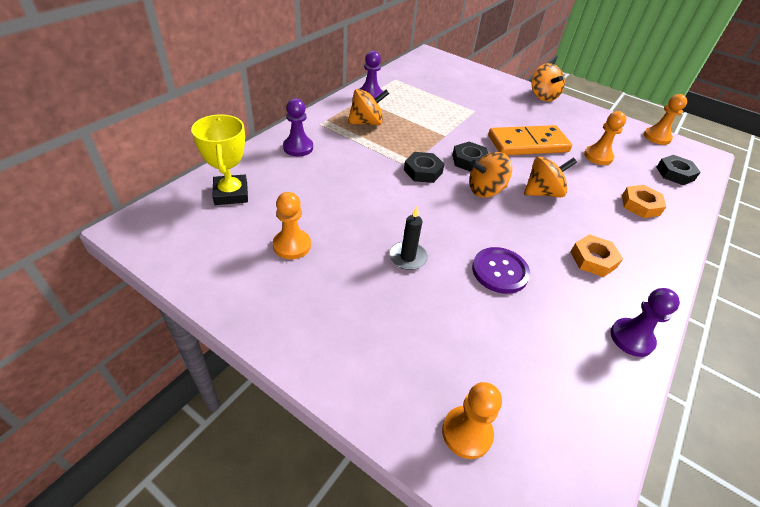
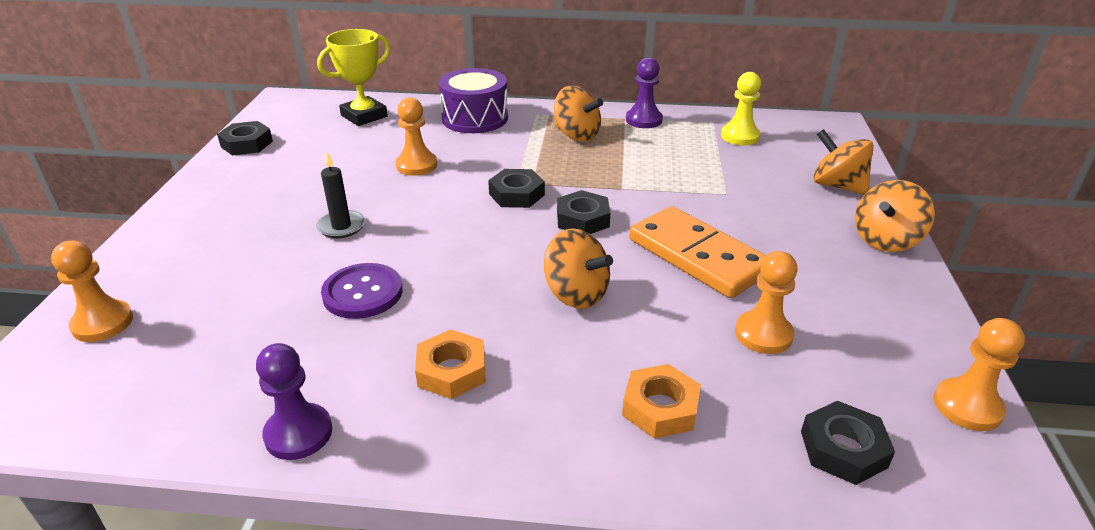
camera: 65 degrees right, 10 degrees down
orange pawn [273,192,311,259] -> orange pawn moved to [396,97,437,176]
purple pawn [283,98,313,156] -> purple drum [439,68,508,133]
orange spinning top [469,152,512,198] -> orange spinning top moved to [813,129,874,195]
none -> black nut [217,121,273,156]
none -> yellow pawn [721,72,761,145]

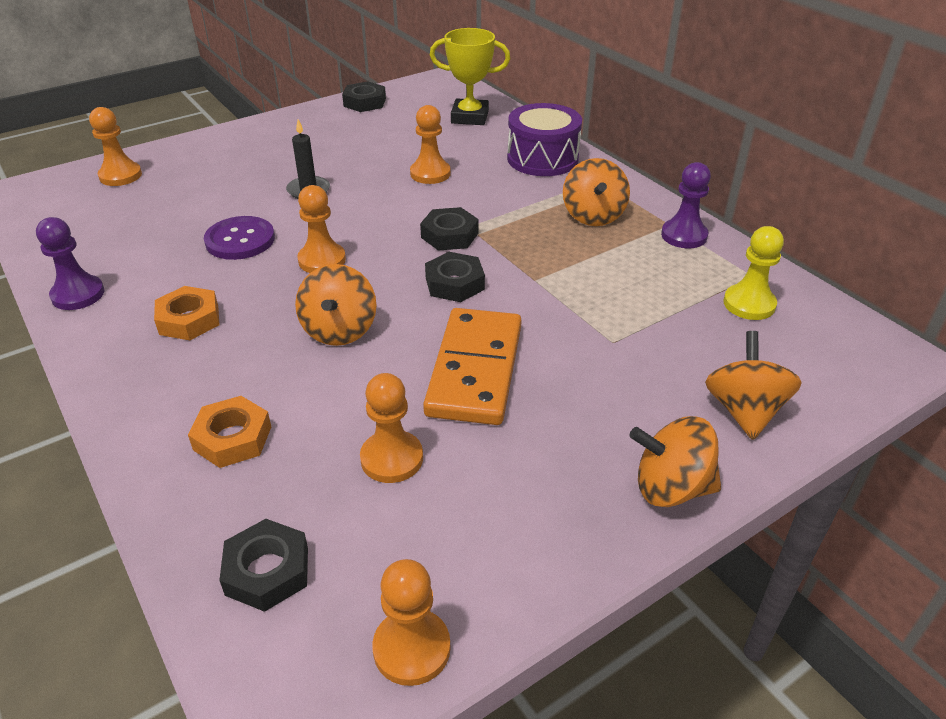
camera: 50 degrees right, 5 degrees up
none -> orange pawn [297,185,346,273]

